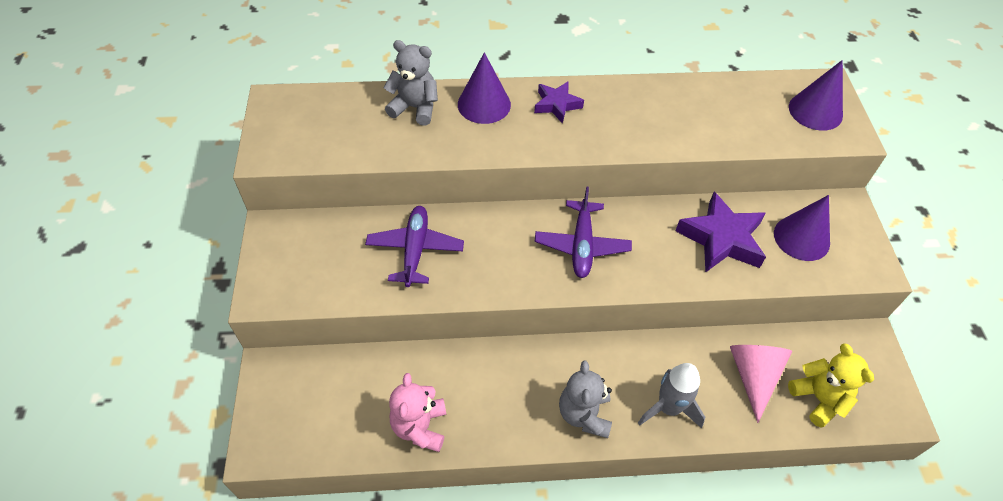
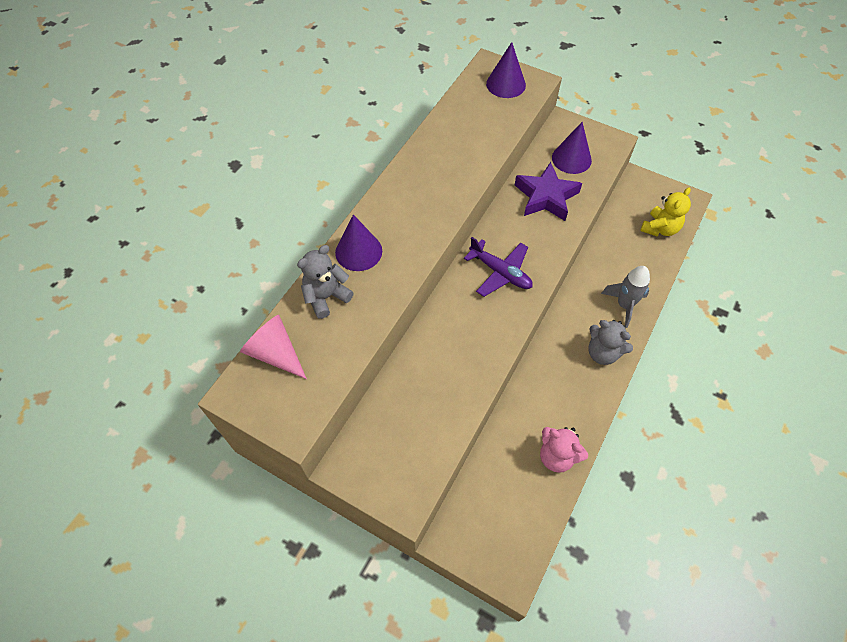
camera: 55 degrees left, 5 degrees up
purple plane [365,206,464,287] -> none
purple star [534,81,584,124] -> none
pink cone [730,345,792,423] -> pink cone moved to [240,315,307,379]
yellow teddy bear [788,343,874,428] -> yellow teddy bear turned 120 degrees clockwise [640,187,691,236]

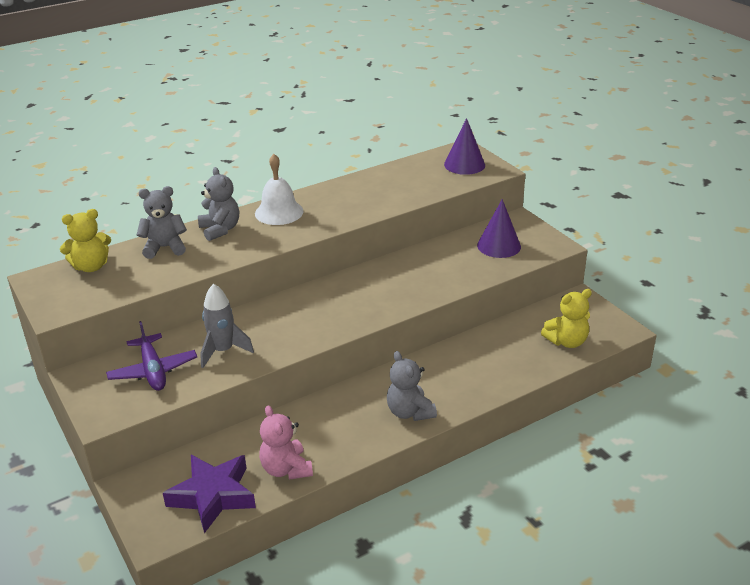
camera: 30 degrees right, 25 degrees down
pink cone [240,315,307,379] -> yellow teddy bear [60,209,111,272]
purple cone [335,215,382,271] -> grey teddy bear [198,167,239,241]
purple plane [464,237,533,297] -> purple plane moved to [106,321,197,391]
purple star [515,162,582,221] -> purple star moved to [163,455,256,533]
grey rocket [601,266,650,328] -> grey rocket moved to [200,284,254,368]
none -> white bell [255,154,303,225]

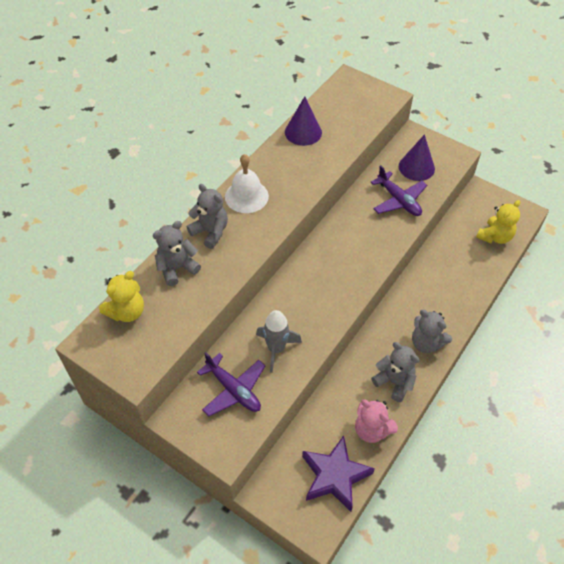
camera: 25 degrees left, 20 degrees up
purple cone [444,118,485,175] -> purple cone moved to [285,96,322,146]
none -> purple plane [370,165,427,216]
none -> grey teddy bear [371,342,419,402]

